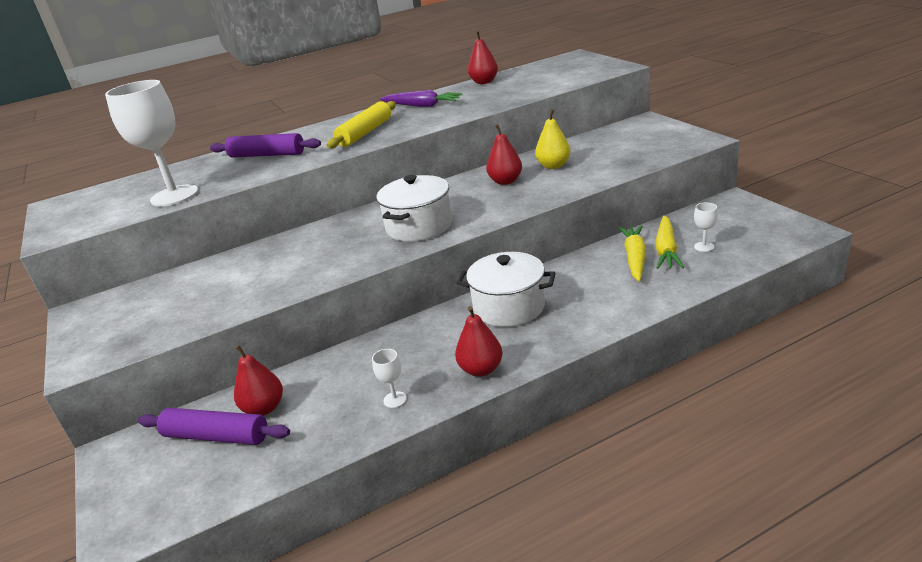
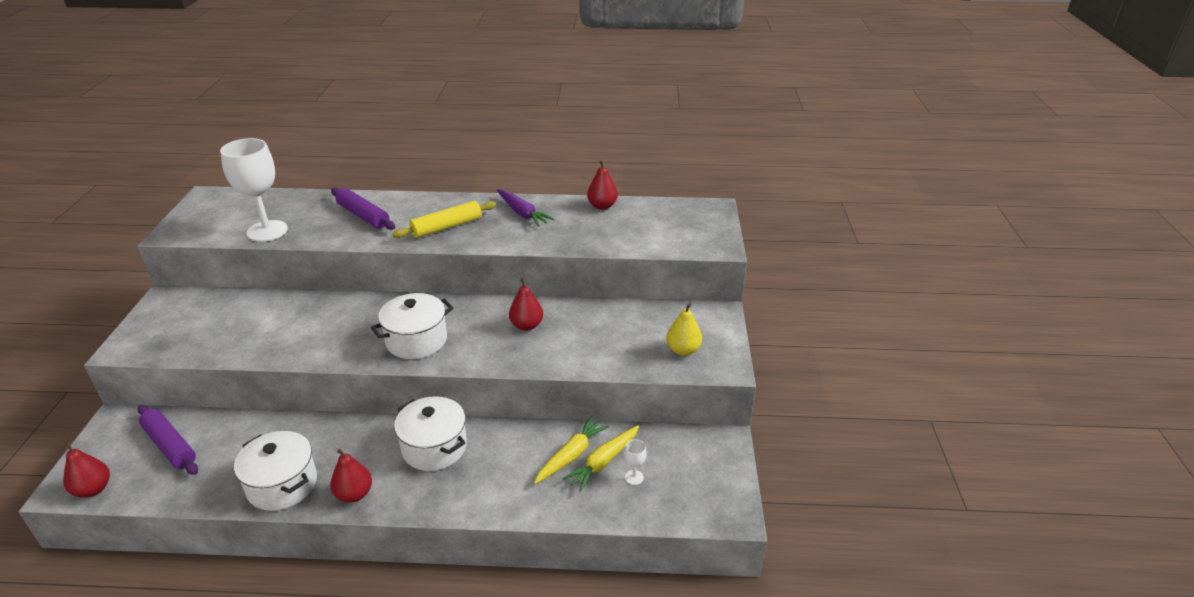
camera: 25 degrees right, 5 degrees up
red pear [234,345,283,416] -> red pear moved to [63,441,110,498]
white goblet [372,349,407,408] -> white pot [234,431,317,511]
yellow pear [535,109,571,169] -> yellow pear moved to [666,303,702,356]

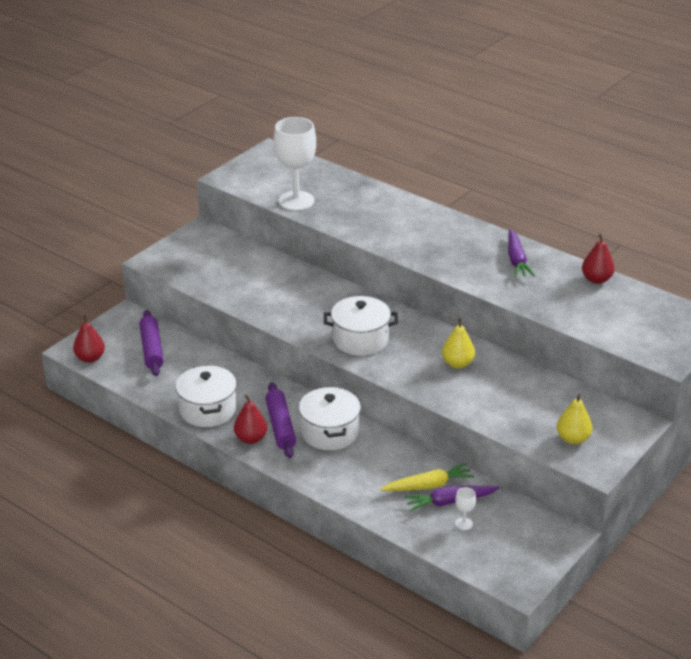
camera: 35 degrees right, 0 degrees up
purple rolling pin [331,188,395,230] -> purple rolling pin moved to [265,382,296,458]
yellow rolling pin [392,201,496,238] -> none
red pear [509,278,543,331] -> yellow pear [442,318,475,368]
yellow carrot [562,425,639,492] -> purple carrot [404,486,500,512]

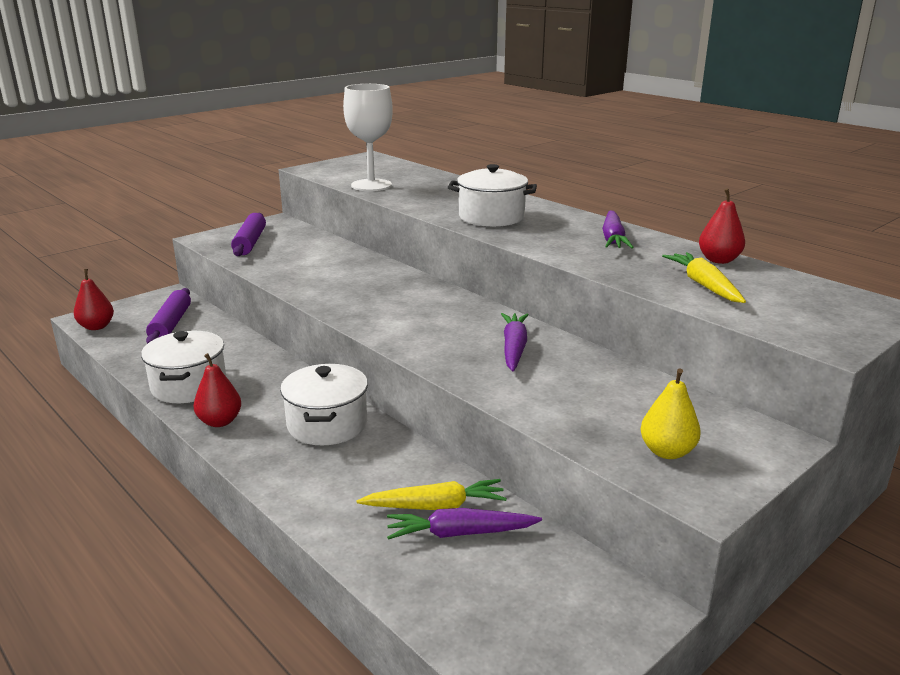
camera: 10 degrees right, 10 degrees down
purple rolling pin [265,382,296,458] -> purple rolling pin moved to [231,213,266,256]
white pot [324,296,398,356] -> white pot moved to [448,164,537,227]
yellow pear [442,318,475,368] -> purple carrot [501,313,528,372]
white goblet [455,487,476,530] -> none
none -> yellow carrot [662,252,746,303]

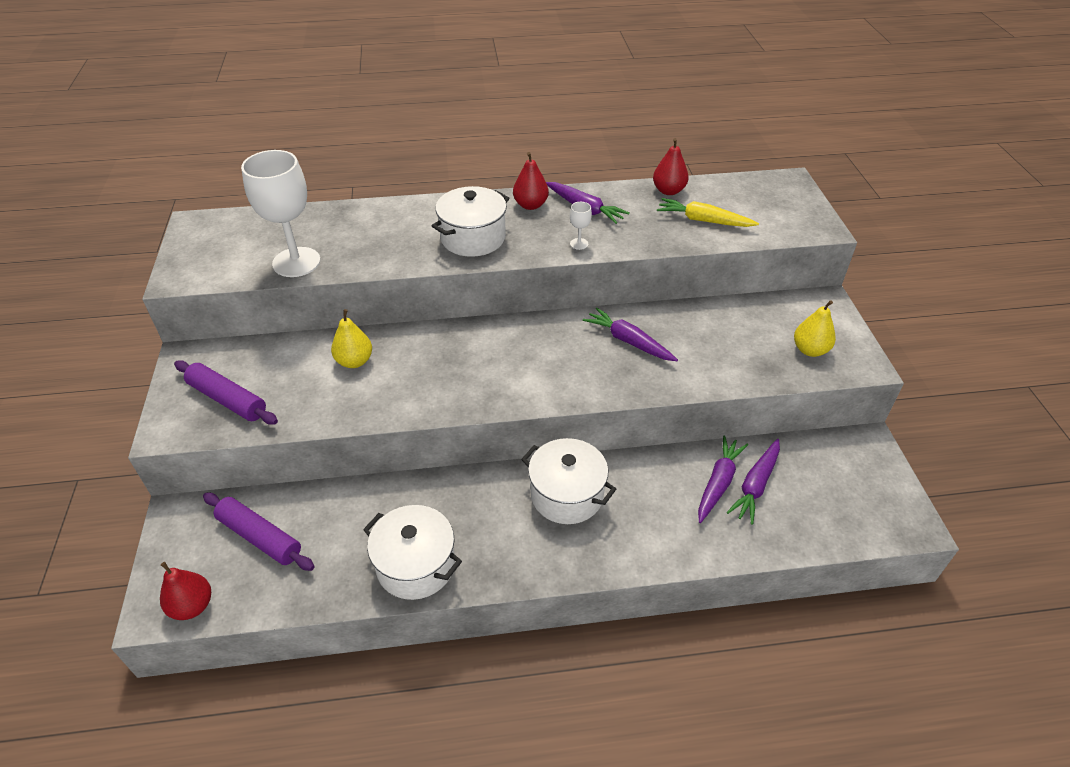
camera: 55 degrees left, 20 degrees up
red pear [194,353,241,427] -> red pear moved to [513,152,549,210]
yellow carrot [356,479,507,510] -> purple carrot [698,435,748,523]
none -> yellow pear [331,309,372,368]
none -> white goblet [570,202,592,250]

